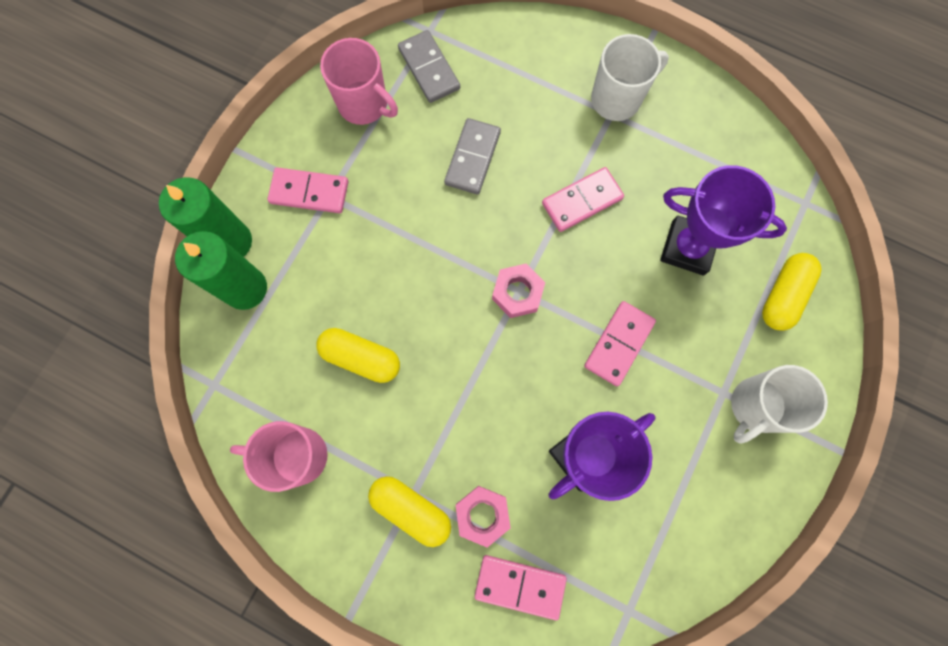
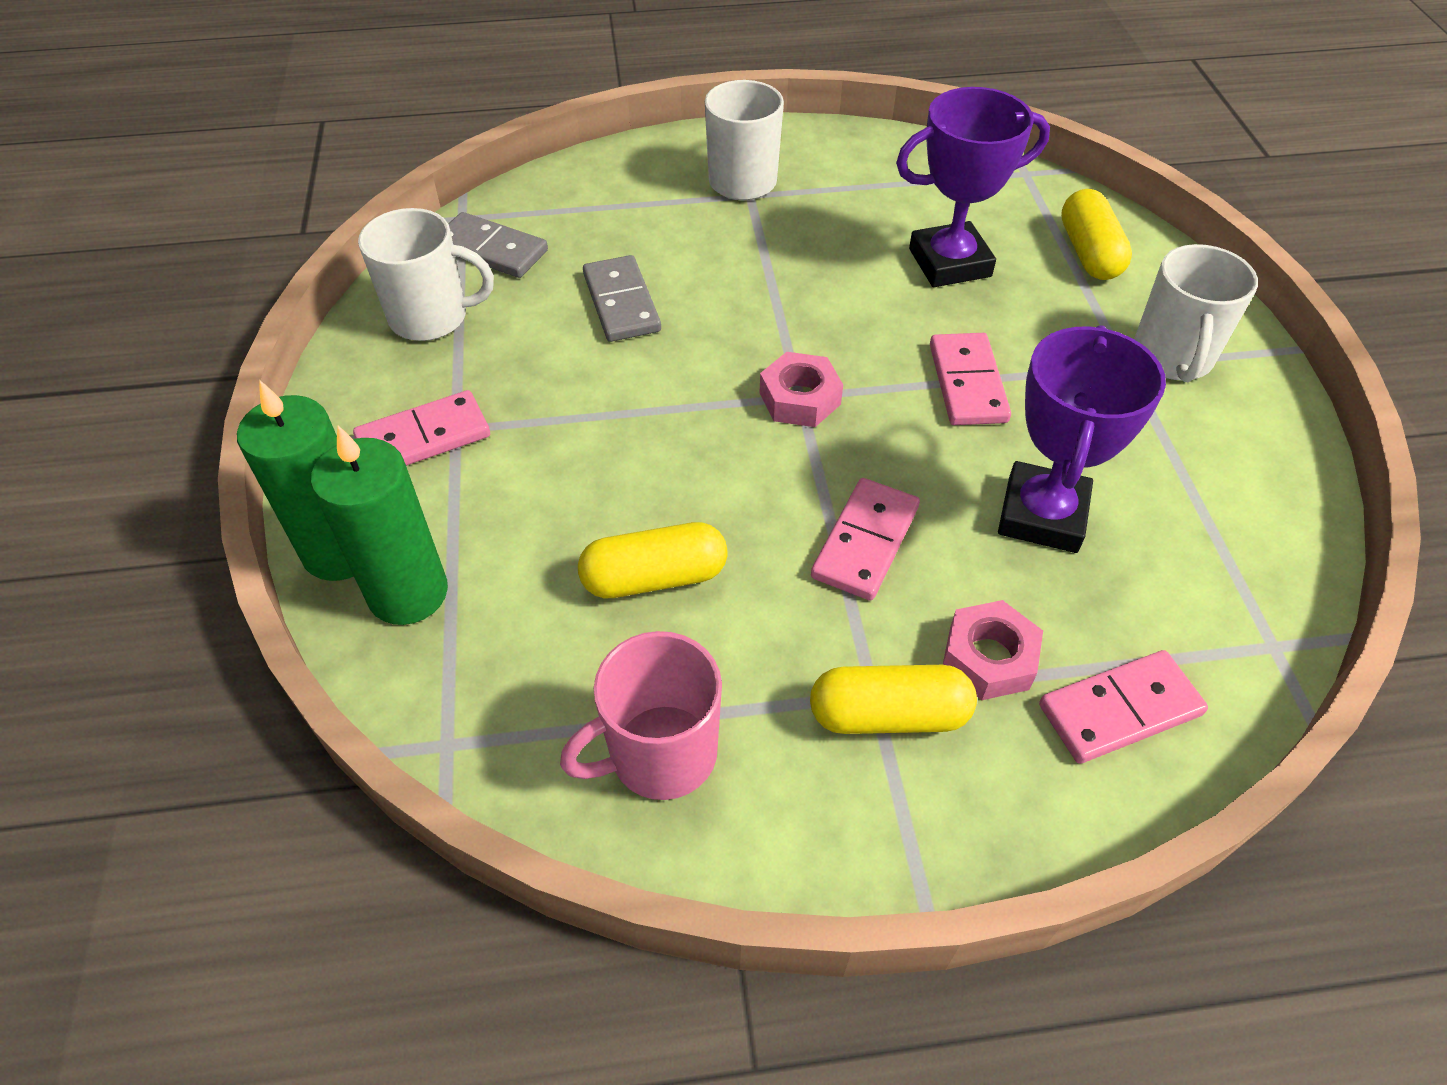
camera: 35 degrees left, 25 degrees down
pink mug [320,38,398,125] -> white mug [358,208,494,341]
pink domino [542,167,624,232] -> pink domino moved to [811,478,920,600]

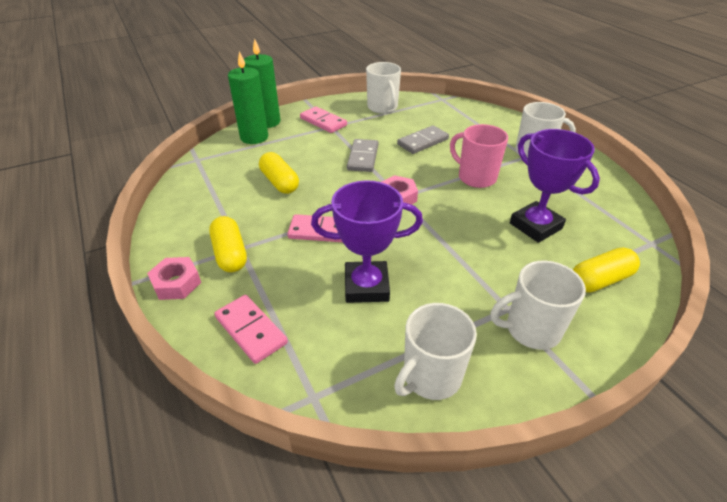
camera: 70 degrees right, 10 degrees down
grey domino [448,212,548,278] -> grey domino moved to [347,139,378,172]
pink mug [560,631,722,800] -> pink mug moved to [450,124,508,188]
pink domino [930,333,1011,425] -> none
pink nut [943,600,1043,700] -> pink nut moved to [147,257,201,300]
none -> white mug [394,303,477,400]

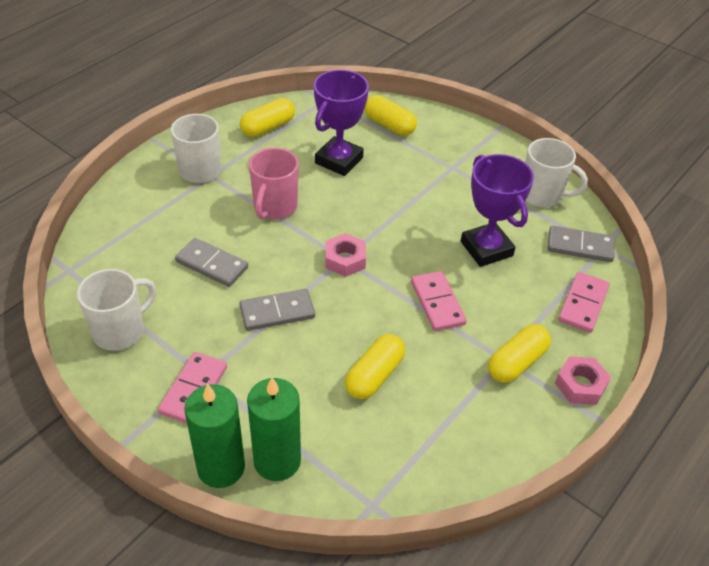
camera: 115 degrees left, 5 degrees up
white mug [490,260,586,350] -> none
none -> yellow capsule [240,98,295,137]
none -> grey domino [548,226,615,262]

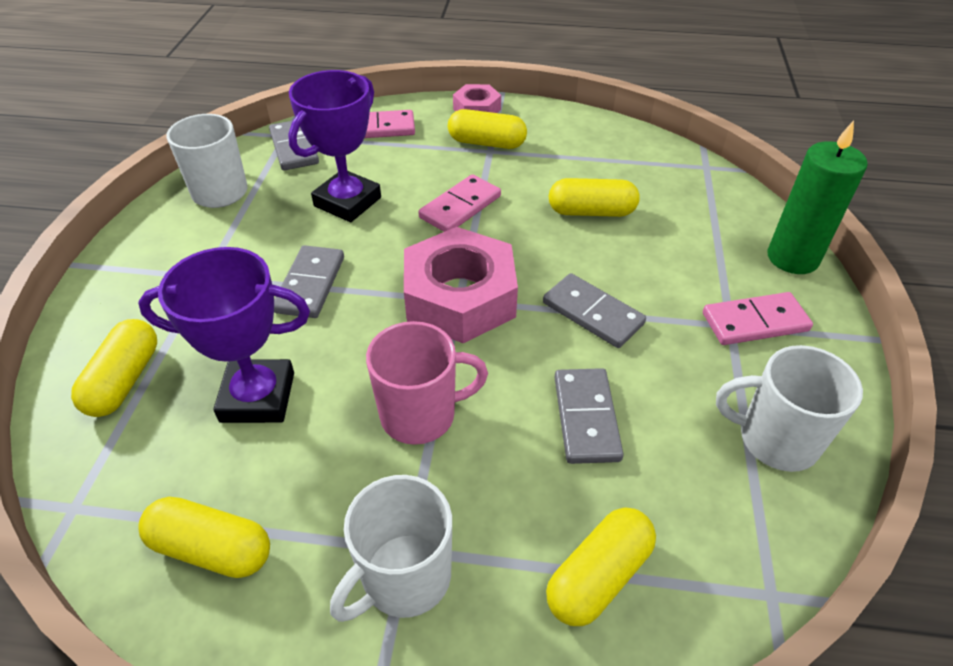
camera: 120 degrees left, 0 degrees up
green candle [247,377,301,481] -> none
pink nut [325,233,366,277] -> pink nut [404,227,518,343], size x1.92
none -> grey domino [274,245,344,318]
none -> yellow capsule [546,507,656,626]

